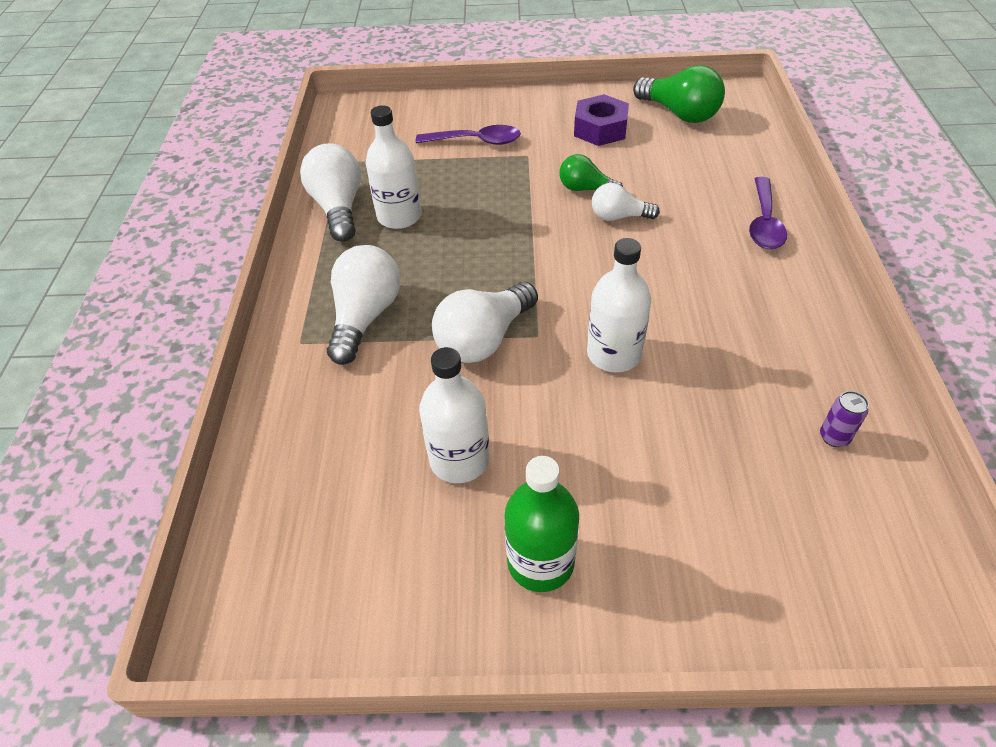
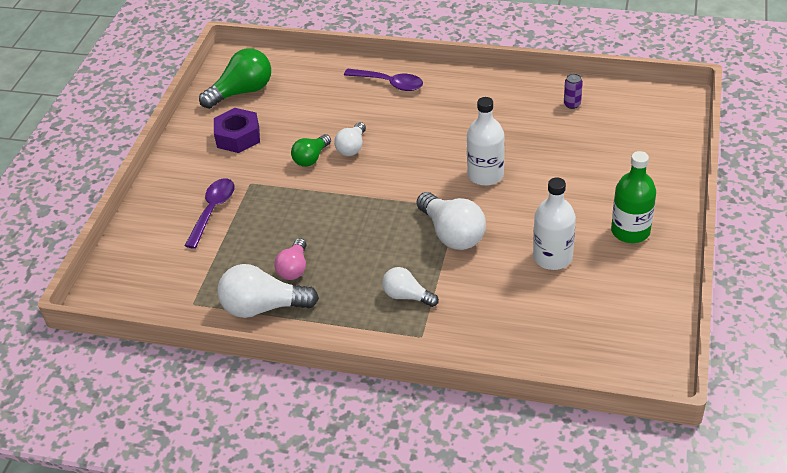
camera: 75 degrees left, 5 degrees down
white light bulb [327,245,401,365] -> white light bulb [382,267,439,307], size x0.61
white bottle [366,105,421,229] -> pink light bulb [274,238,307,280]

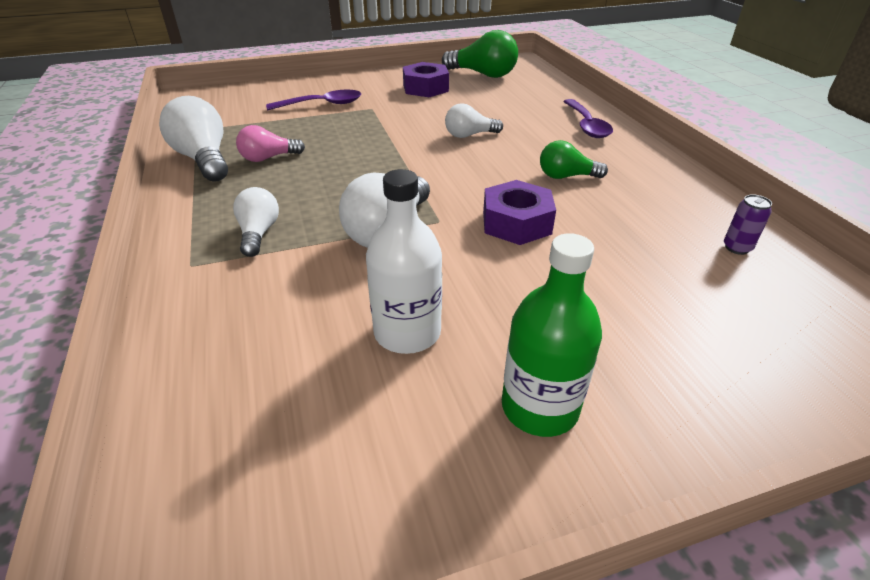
camera: 55 degrees right, 5 degrees down
green light bulb [291,134,331,167] -> green light bulb moved to [540,140,608,179]
white bottle [467,97,505,186] -> purple nut [483,180,556,245]

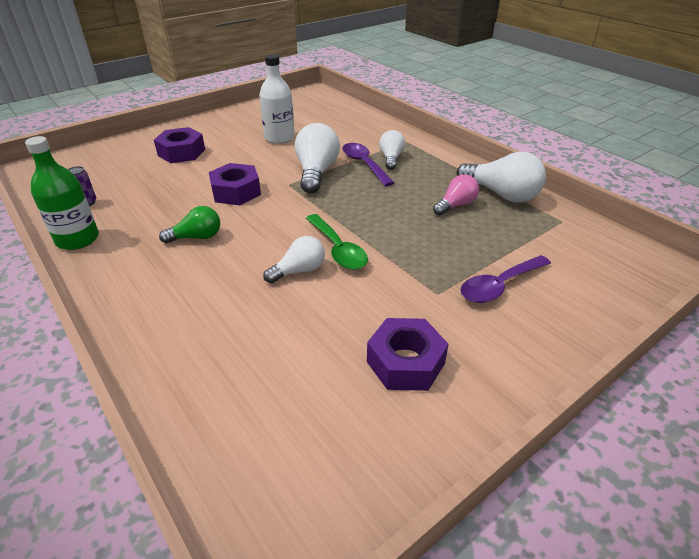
camera: 160 degrees right, 0 degrees up
white light bulb [233,187,279,257] -> white light bulb turned 150 degrees counterclockwise [379,130,405,170]
green light bulb [442,30,518,78] -> none
green bottle [502,233,602,437] -> green bottle moved to [25,136,99,250]
purple spoon [563,99,613,138] -> purple spoon moved to [342,143,394,186]
none -> purple nut [154,127,205,163]
none -> green spoon [306,214,368,270]

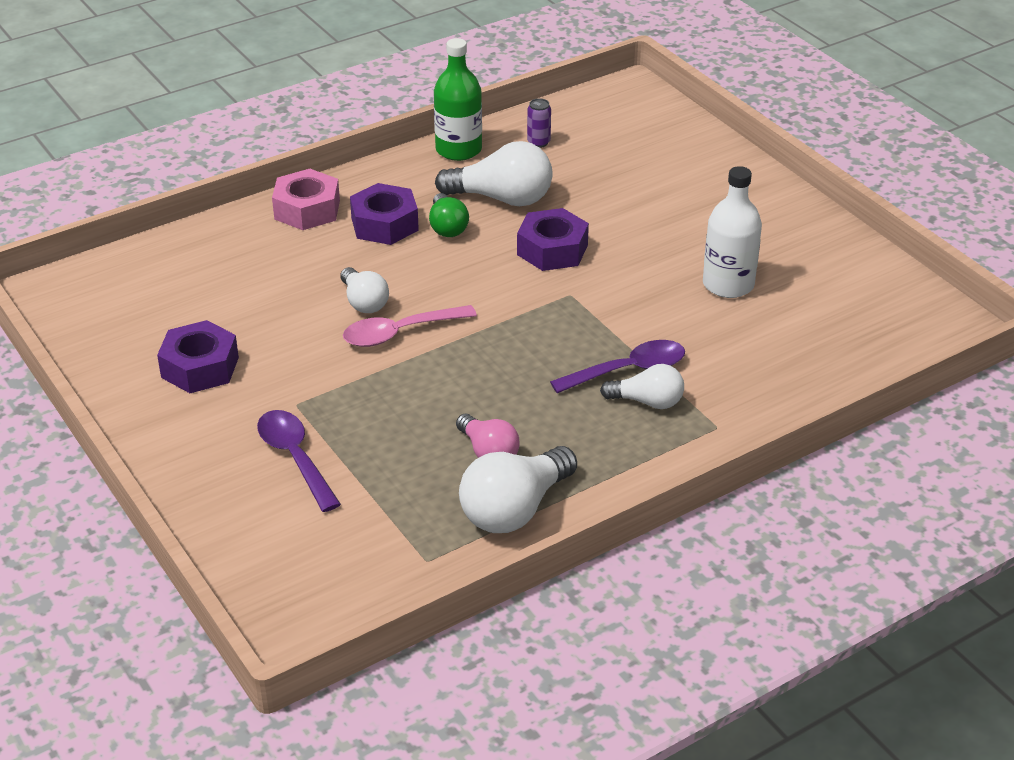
camera: 95 degrees right, 0 degrees up
purple nut [154,127,205,163] -> purple nut moved to [350,183,419,245]
white light bulb [295,123,340,194] -> white light bulb moved to [435,141,553,206]
green spoon [306,214,368,270] -> pink spoon [343,305,477,347]
none -> pink nut [272,169,340,230]

